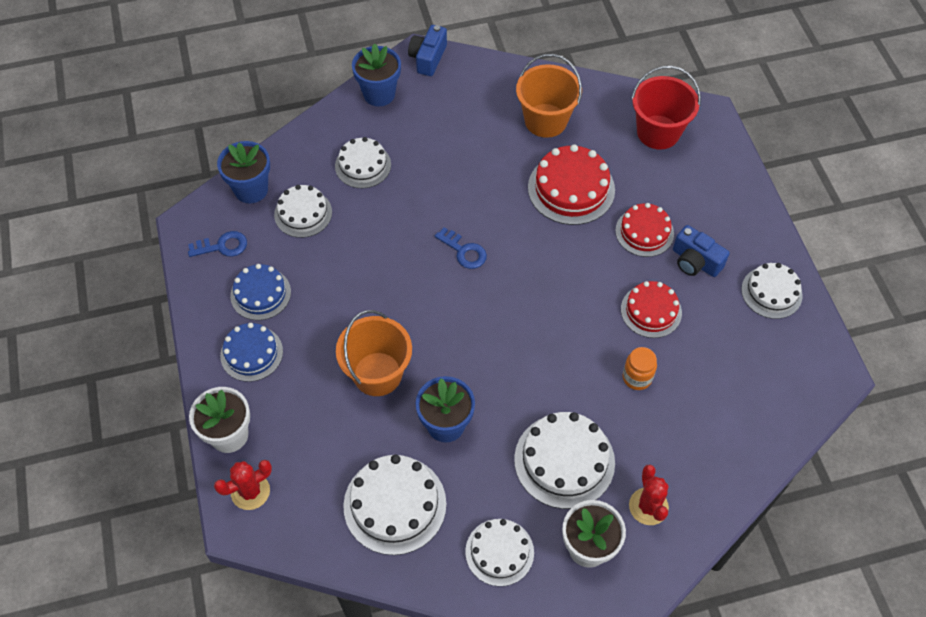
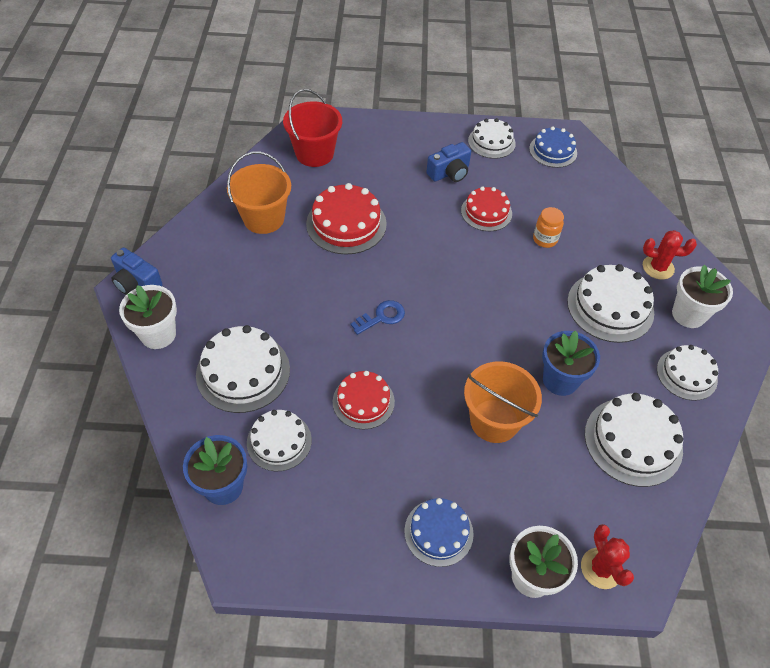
camera: 75 degrees left, 5 degrees down
blue key [188,231,247,257] -> none
blue cake [230,264,291,320] -> blue cake moved to [529,126,577,168]
white cake [335,137,391,188] -> white cake [196,325,290,413], size x1.53
blue flower pot [352,43,401,106] -> white flower pot [119,285,177,349]
red cake [615,203,674,257] -> red cake moved to [333,371,395,430]

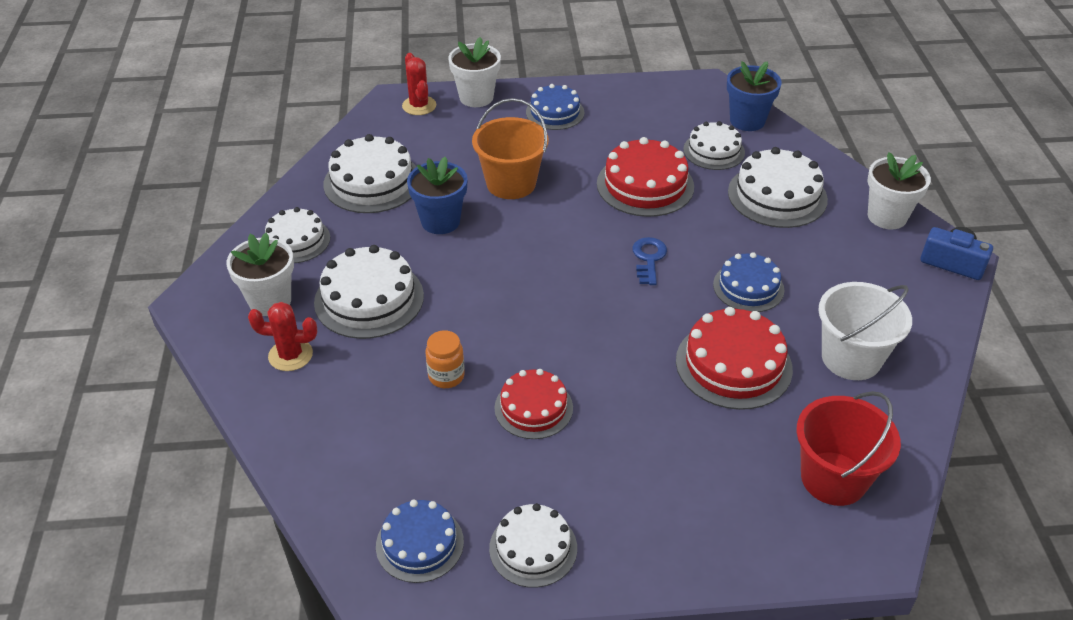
camera: 175 degrees right, 10 degrees down
orange bucket [227,152,291,234] -> white bucket [818,282,912,380]
red cake [333,371,395,430] -> red cake [597,137,694,217], size x1.53
blue key [351,300,405,335] -> blue key turned 135 degrees clockwise [632,237,667,285]
blue camera [426,142,471,182] -> none
none -> blue cake [713,252,785,312]

